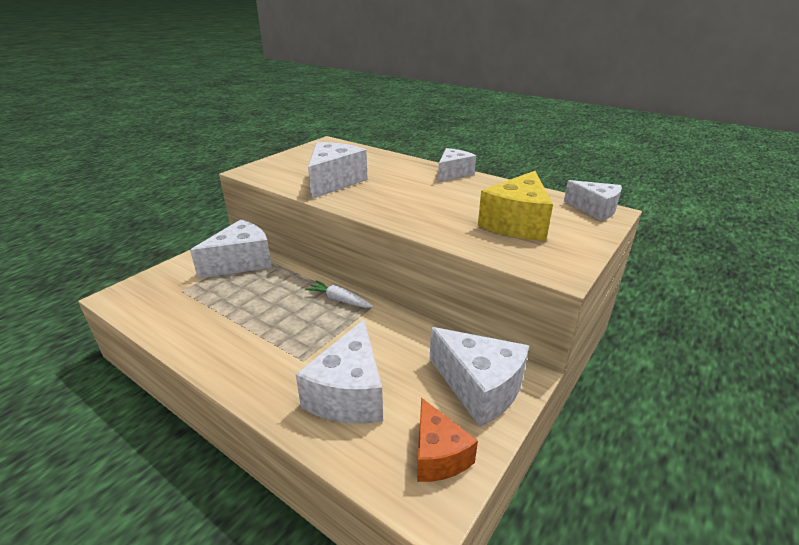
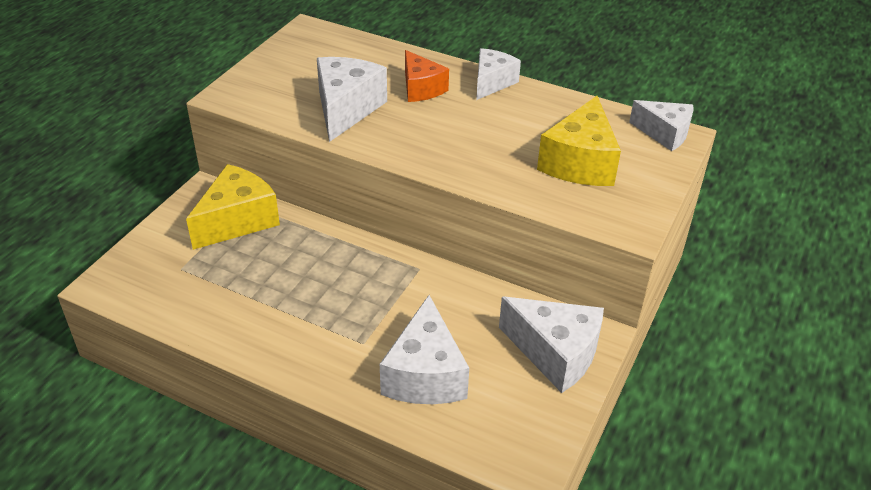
camera: 10 degrees left, 10 degrees up
white cheese [190,219,272,278] -> yellow cheese [186,164,280,250]
white carrot [305,280,374,308] -> none
orange cheese [417,397,478,482] -> orange cheese moved to [405,50,449,102]

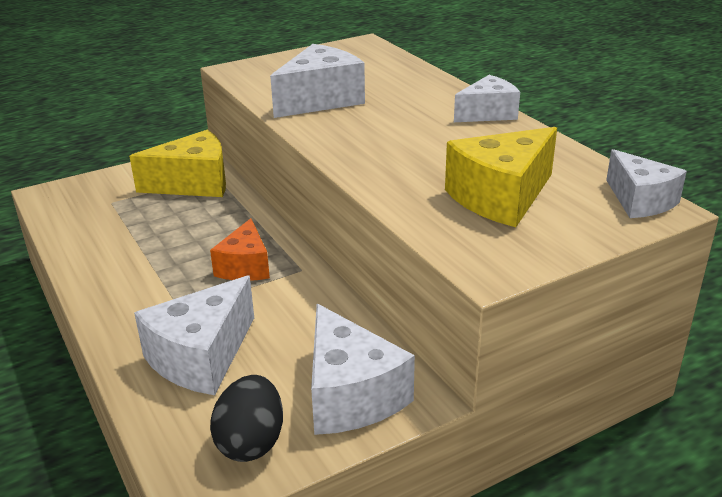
camera: 35 degrees right, 10 degrees down
orange cheese [405,50,449,102] -> orange cheese moved to [210,218,270,281]
none -> black egg [210,375,283,462]

